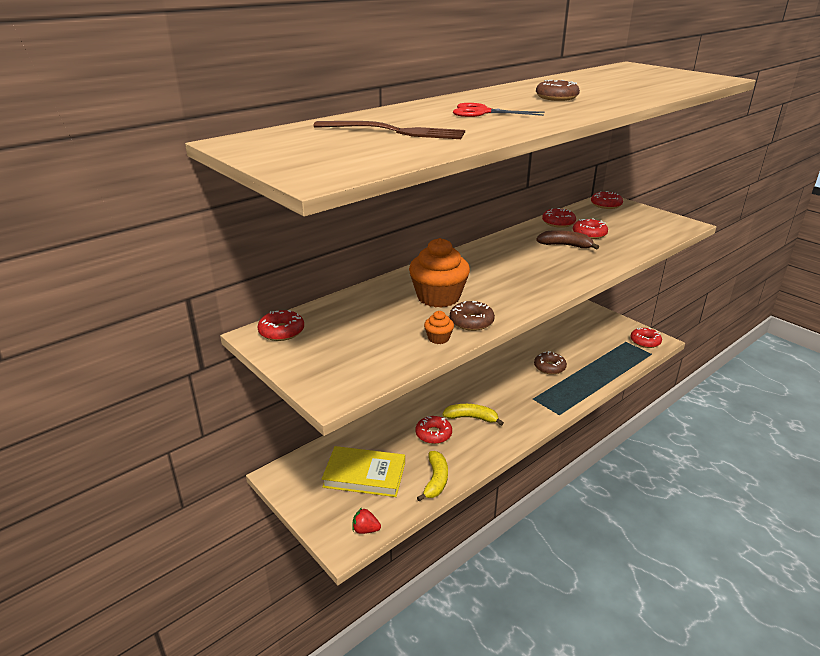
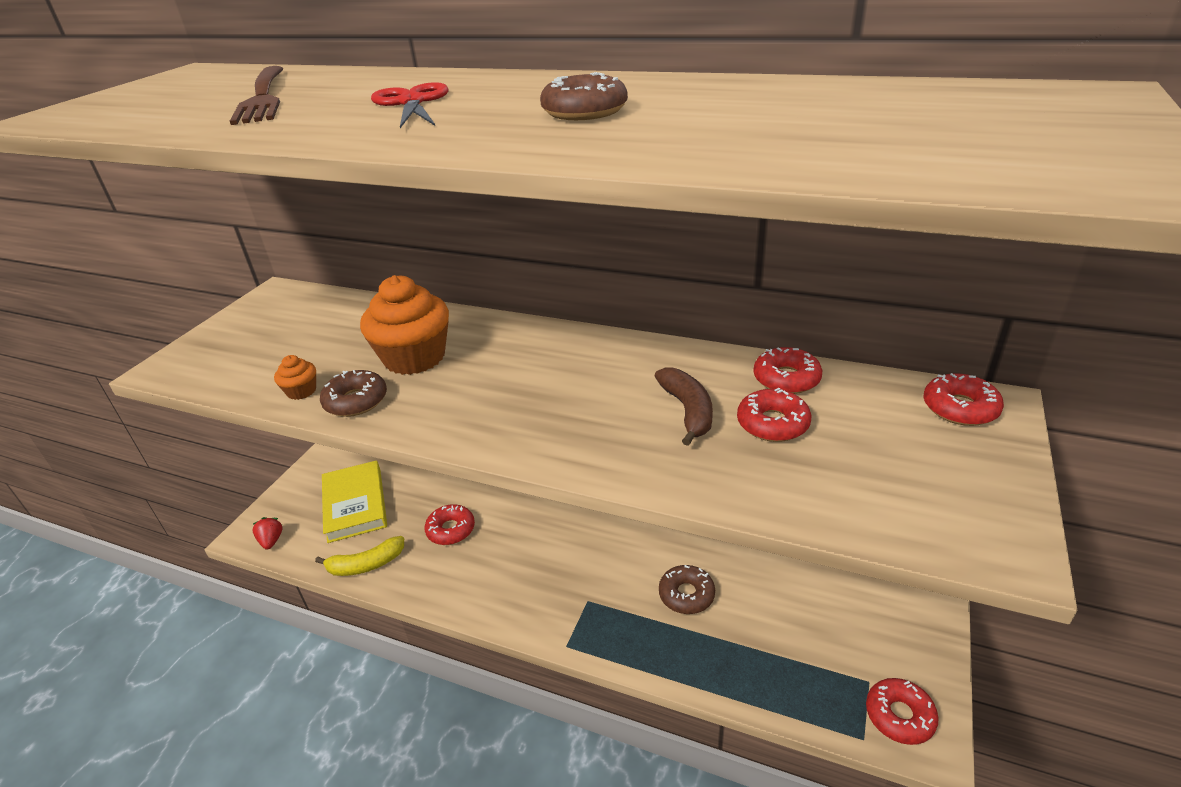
camera: 65 degrees right, 5 degrees up
red donut [258,310,304,341] -> none
yellow banana [442,404,504,426] -> none

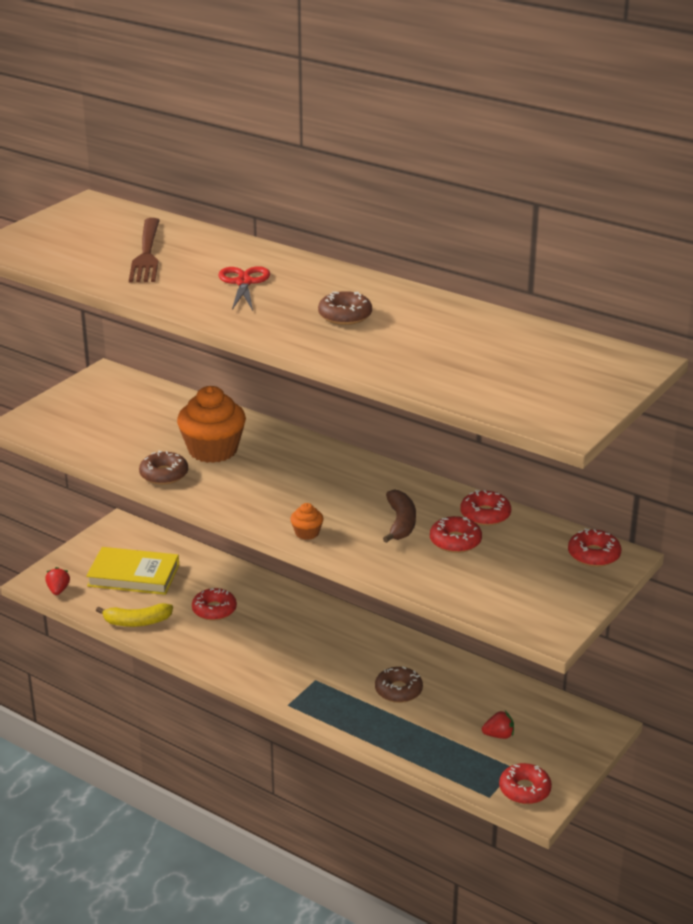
camera: 10 degrees right, 5 degrees down
orange cupcake [274,355,316,400] -> orange cupcake moved to [290,503,323,540]
yellow book [322,460,387,543] -> yellow book turned 75 degrees counterclockwise [86,547,179,595]
none -> red strawberry [482,711,514,739]

